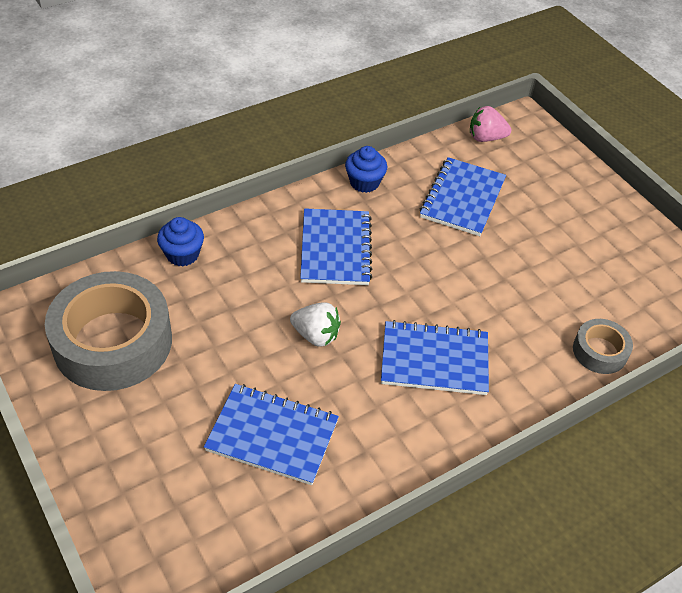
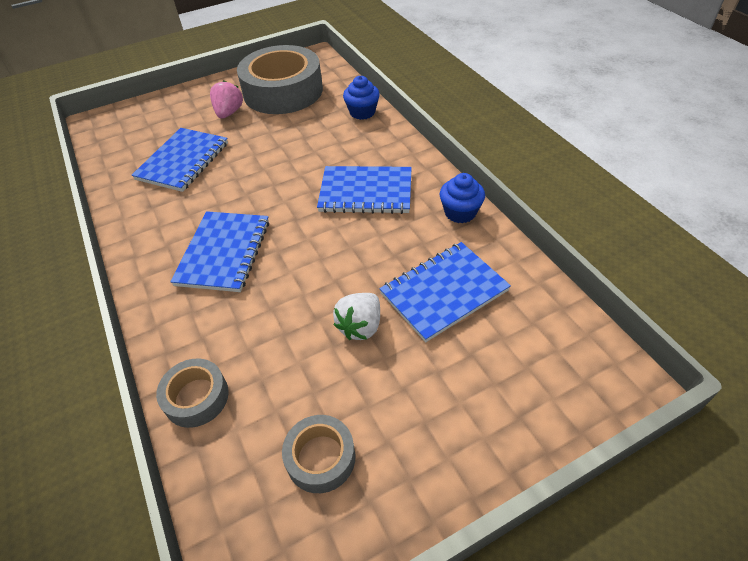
camera: 100 degrees right, 0 degrees up
white strawberry [290,302,341,347] -> white strawberry moved to [333,293,380,340]
blue notebook [420,157,506,236] -> blue notebook turned 60 degrees counterclockwise [379,242,511,342]
pink strawberry [470,106,511,142] -> pink strawberry moved to [210,80,243,118]
none -> grey tape [282,415,356,493]

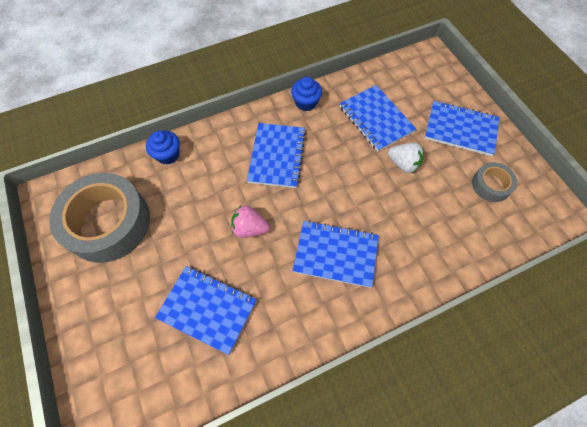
camera: 90 degrees left, 15 degrees up
grey tape [156,358,229,428] -> none
pink strawberry [210,80,243,118] -> pink strawberry moved to [231,205,270,238]
none -> blue notebook [425,101,500,156]

